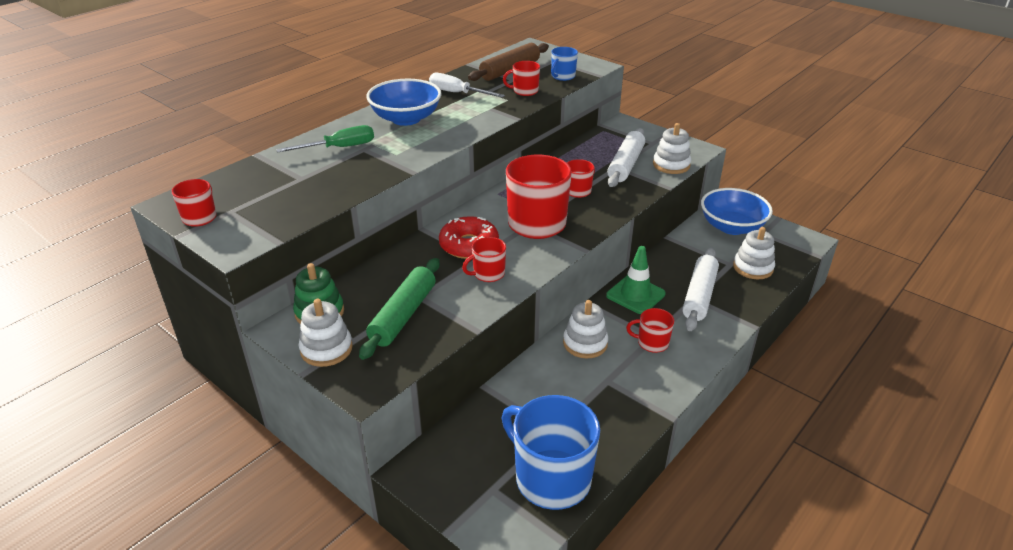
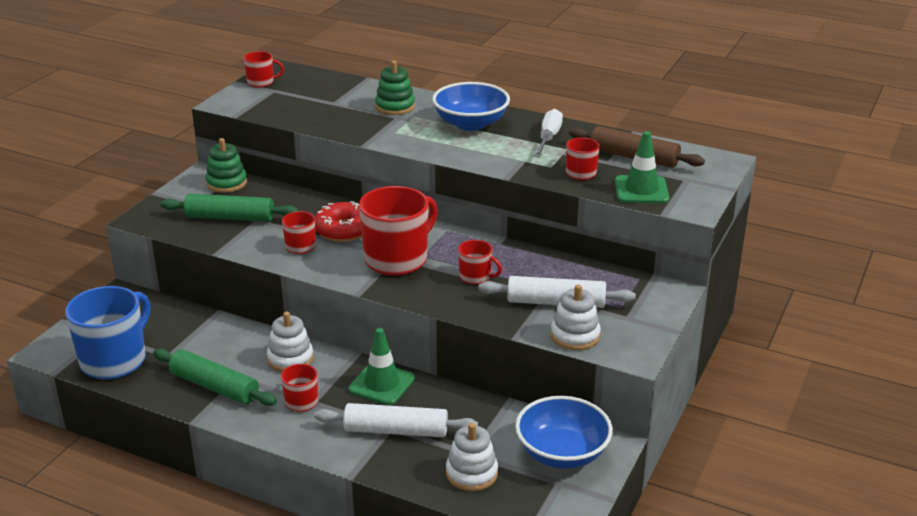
camera: 75 degrees right, 5 degrees down
green screwdriver [276,125,374,153] -> green stacking toy [375,61,415,115]
white stacking toy [299,299,353,367] -> none
blue mug [551,47,578,81] -> green traffic cone [615,131,669,203]
none -> green rolling pin [153,349,277,406]

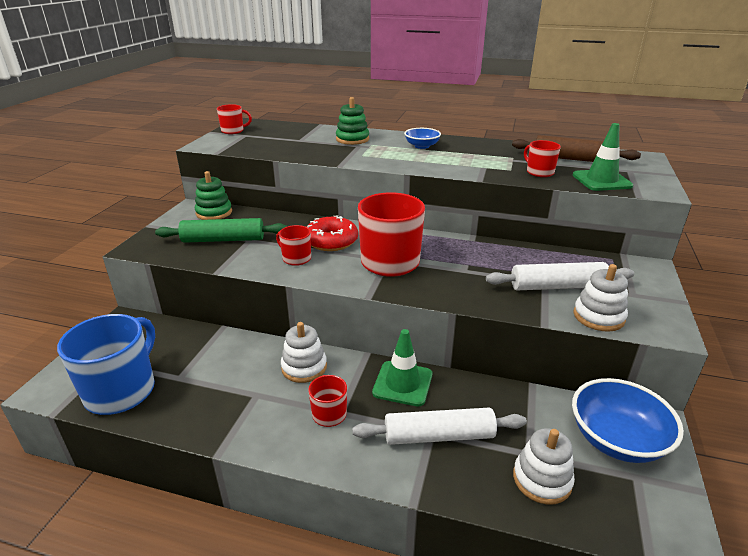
camera: 10 degrees left, 0 degrees up
green rolling pin [153,349,277,406] -> none
blue bowl [432,82,510,131] -> blue bowl [404,128,441,149], size x0.56
red mug [458,240,502,285] -> none
white screwdriver [534,109,563,158] -> none

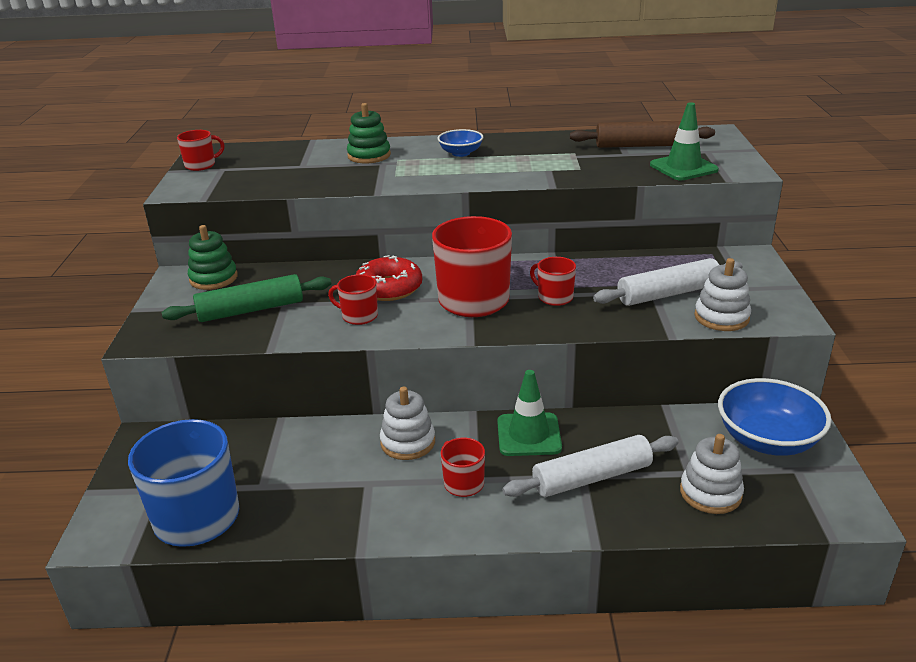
camera: 15 degrees left, 0 degrees up
red mug [524,140,561,177] -> red mug moved to [530,257,576,306]

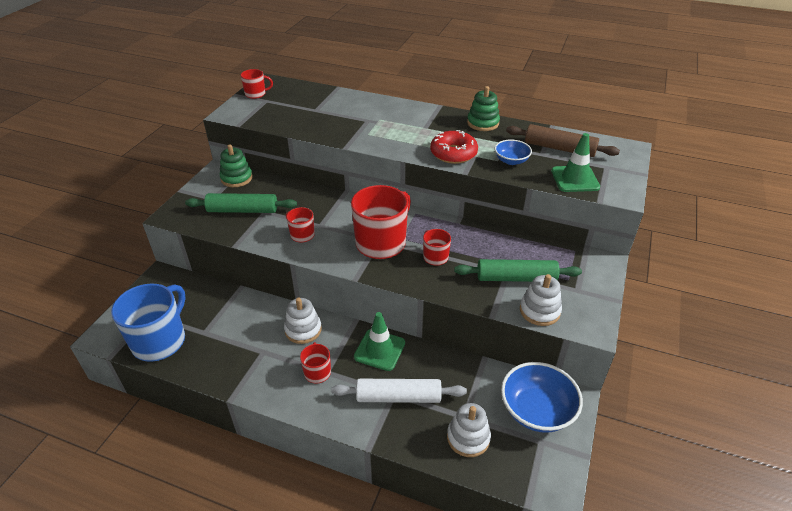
camera: 20 degrees right, 10 degrees up
green stacking toy [347,103,391,163] -> green stacking toy moved to [467,86,500,131]
red donut [356,255,422,301] -> red donut moved to [430,130,478,164]
blue bowl [438,129,483,157] -> blue bowl moved to [495,140,532,165]
white rolling pin [593,258,743,306] -> green rolling pin [454,259,582,282]

